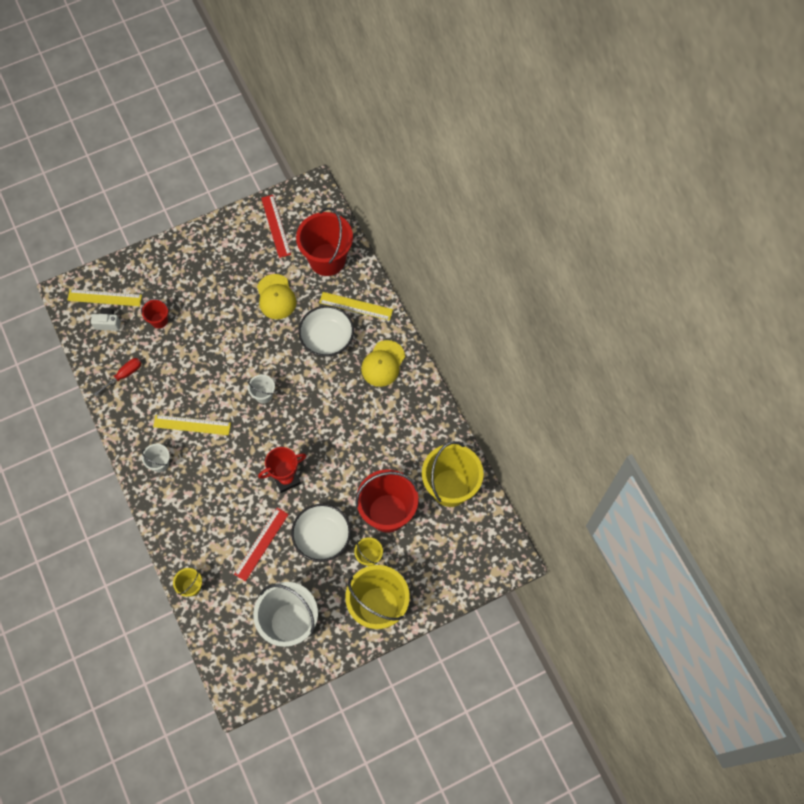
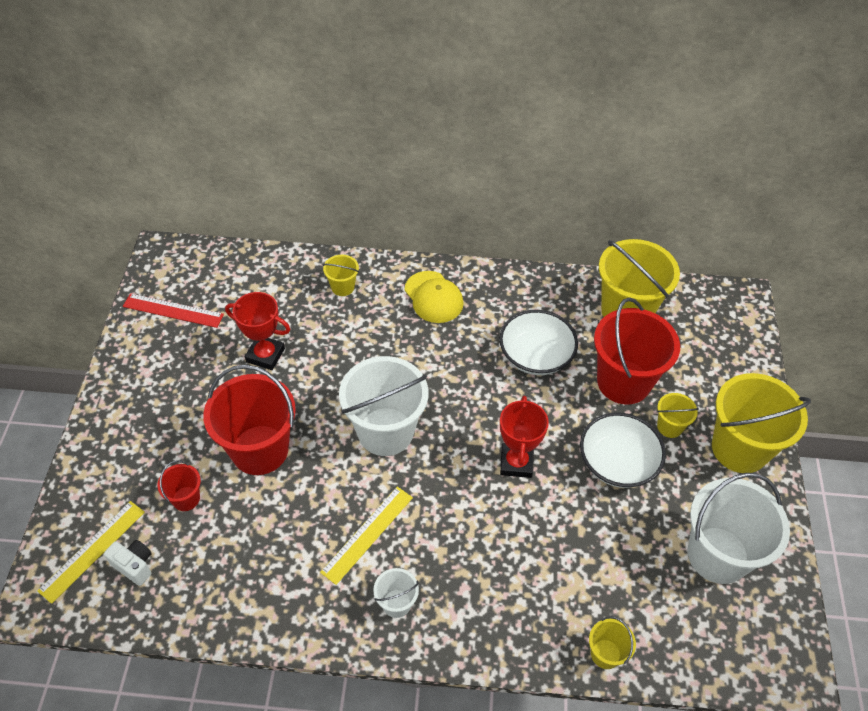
camera: 60 degrees left, 15 degrees down
white camera [91,308,121,331] -> white camera turned 90 degrees clockwise [104,540,152,586]
red screwdriver [94,358,141,396] -> none
red ruler [234,508,289,581] -> none
white bucket [248,374,275,404] -> white bucket [339,356,428,456], size x2.16
yellow cap [257,274,297,319] -> red trophy [225,292,291,370]
red bucket [296,207,353,276] -> red bucket moved to [203,365,296,475]
white bowl [298,306,354,357] -> white bowl moved to [499,310,578,375]
yellow ruler [319,292,393,321] -> yellow bucket [323,255,359,296]

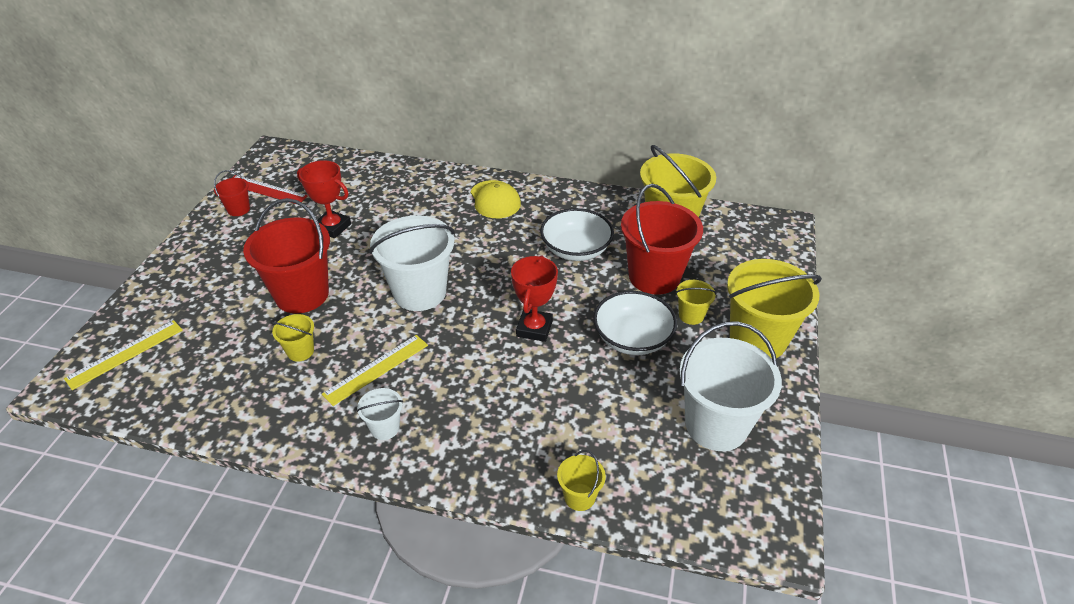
camera: 10 degrees right, 10 degrees down
white camera [104,540,152,586] -> none
red bucket [158,461,201,511] -> red bucket moved to [214,170,250,216]
yellow bucket [323,255,359,296] -> yellow bucket moved to [272,314,314,362]

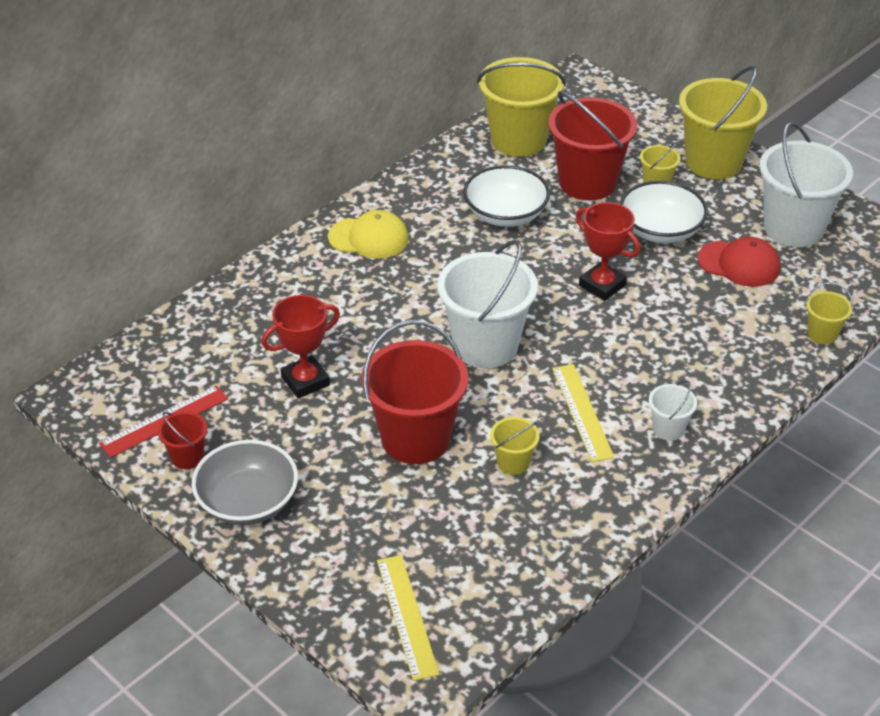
camera: 60 degrees left, 0 degrees up
none -> grey bowl [192,440,298,525]
none -> red cap [697,237,780,287]

